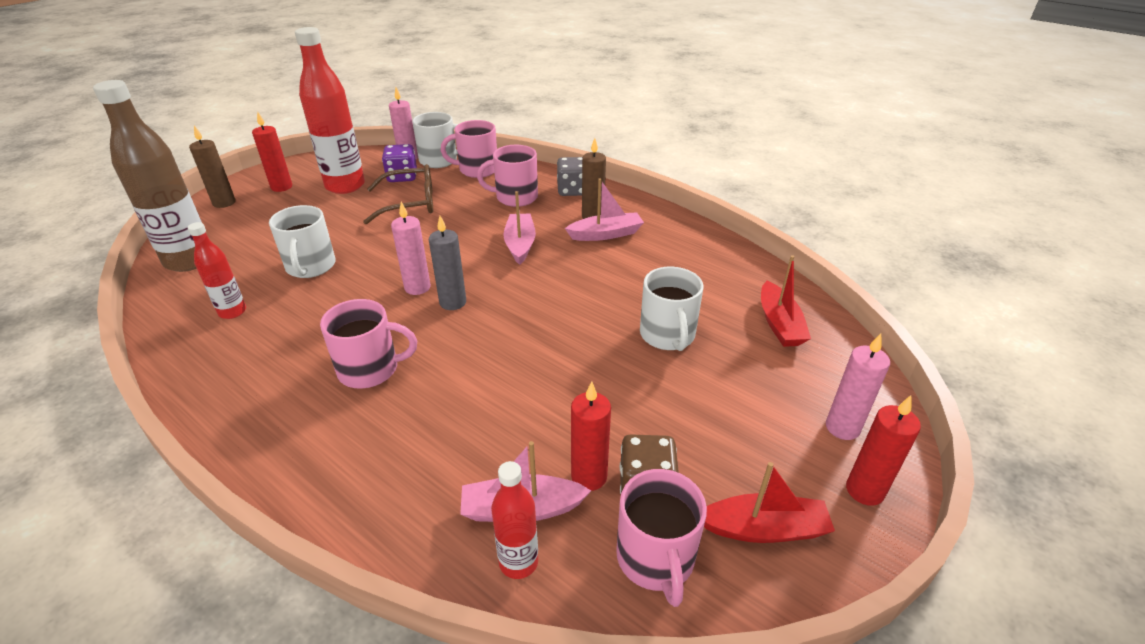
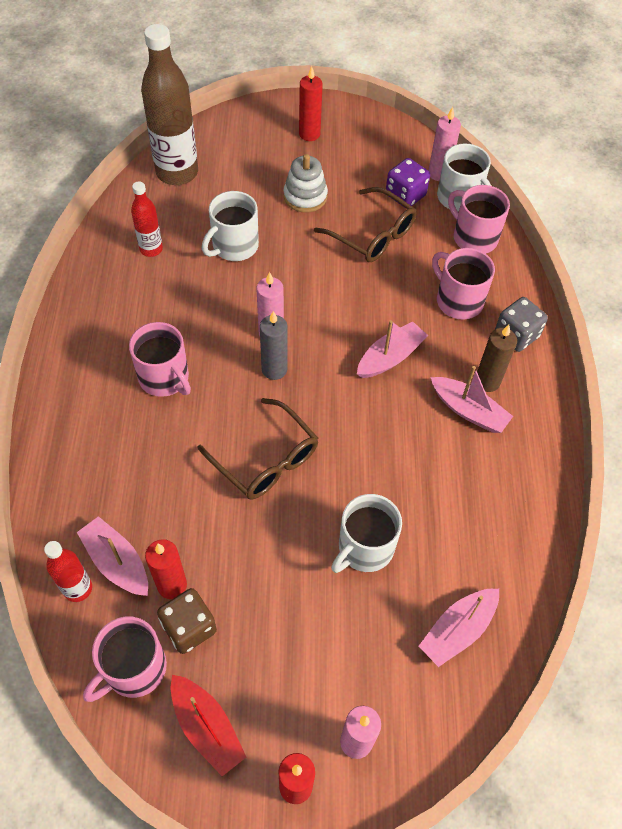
camera: 50 degrees right, 20 degrees up
brown candle [189,126,236,208] -> none
red bottle [295,27,365,194] -> none
red boat [761,255,811,347] -> pink boat [419,589,499,667]
none -> brown glasses [197,398,318,500]
none -> white stacking toy [284,154,328,213]

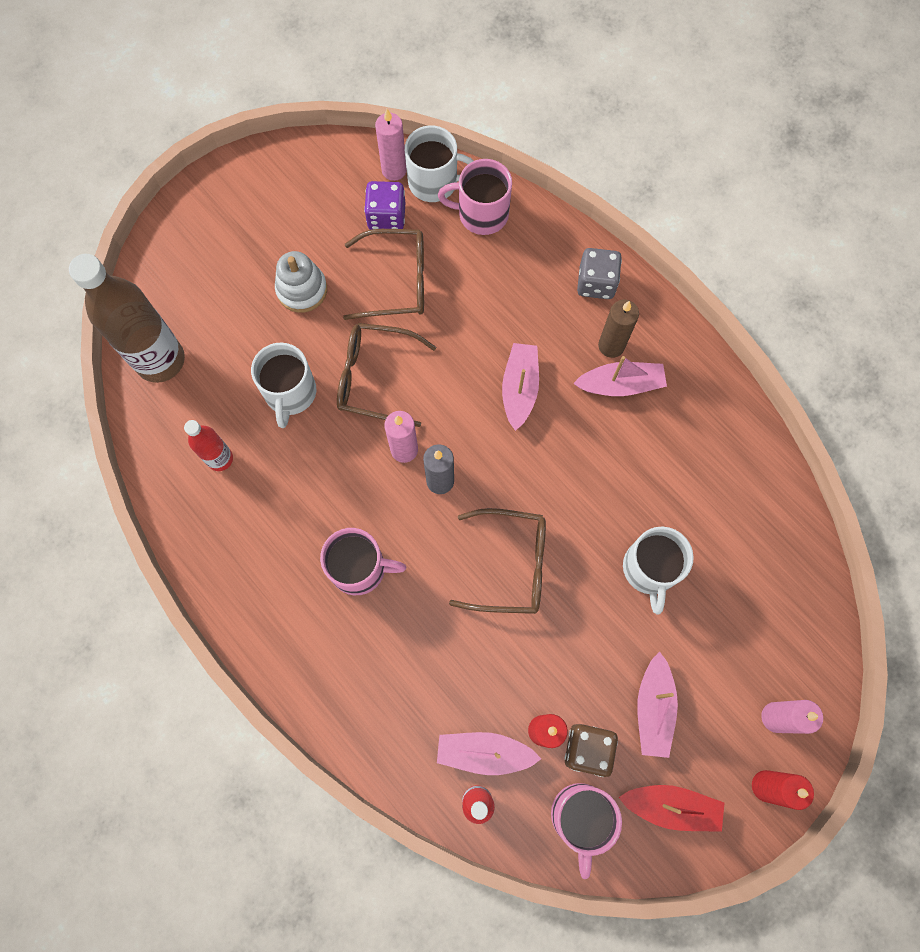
camera: 40 degrees left, 15 degrees up
red candle [299,66,323,141] -> none
pink boat [419,589,499,667] -> pink boat moved to [637,652,678,758]
pink mug [432,248,495,320] -> none
none -> brown glasses [337,323,437,427]

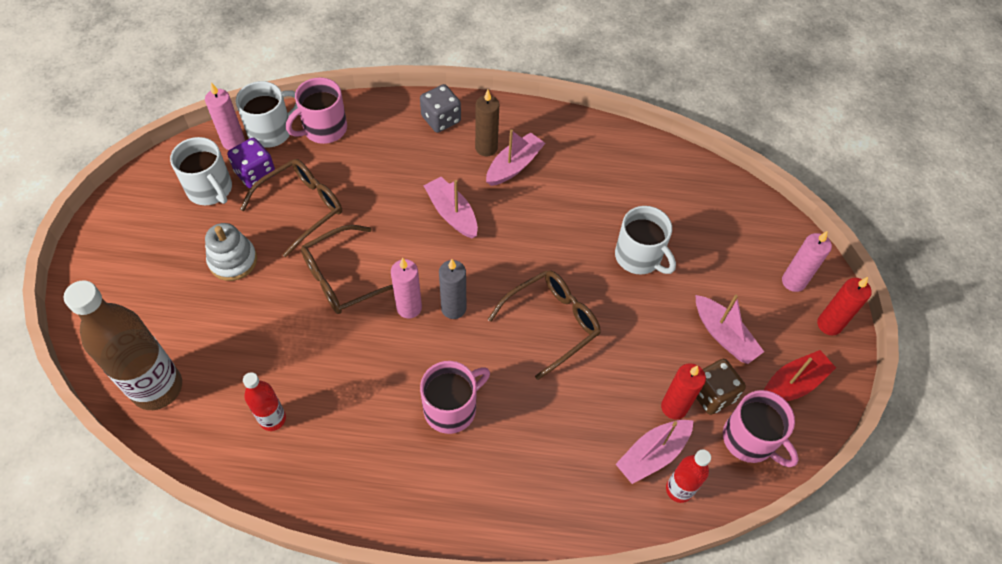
camera: 45 degrees left, 15 degrees down
white mug [251,342,316,428] -> white mug moved to [170,137,232,205]

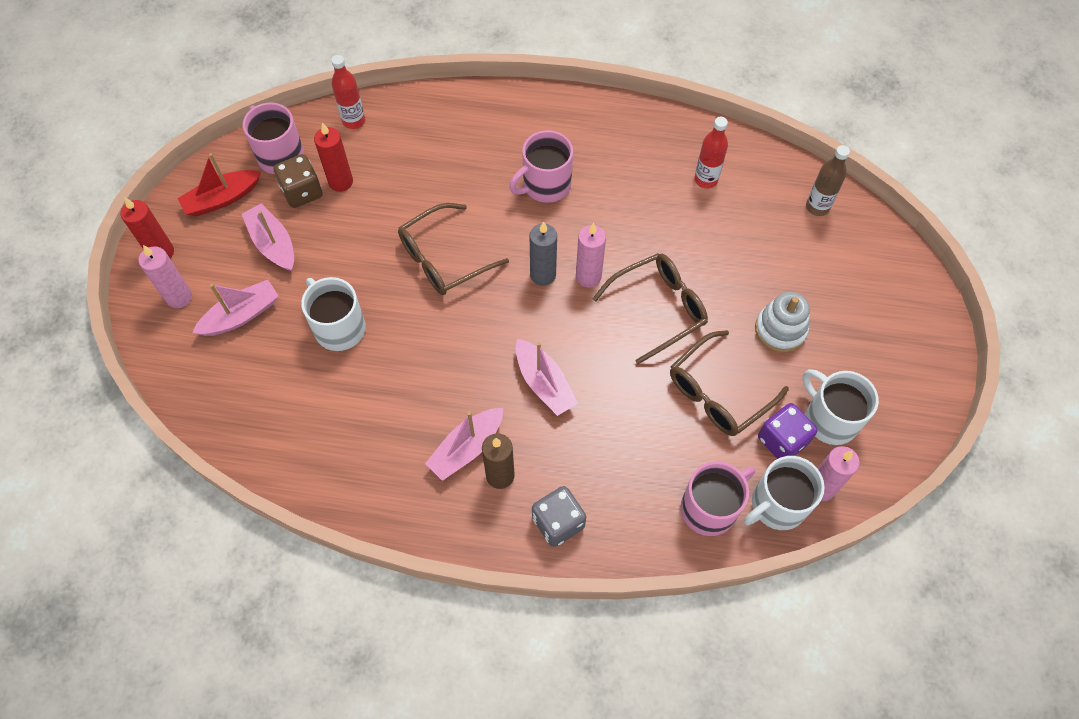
camera: 175 degrees left, 5 degrees up
brown bottle [63,280,182,410] -> brown bottle [806,145,850,216], size x0.51
pink boat [616,420,694,484] -> pink boat moved to [192,280,279,336]

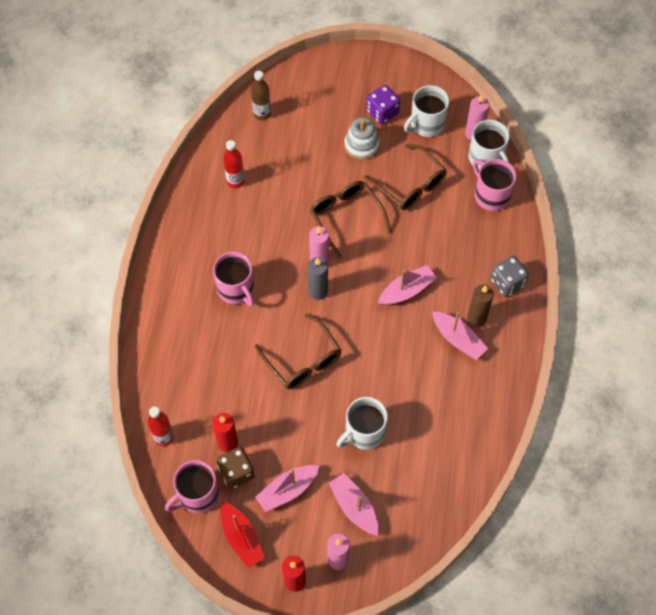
camera: 90 degrees left, 0 degrees up
purple dice [758,403,818,459] -> purple dice moved to [366,85,400,124]

